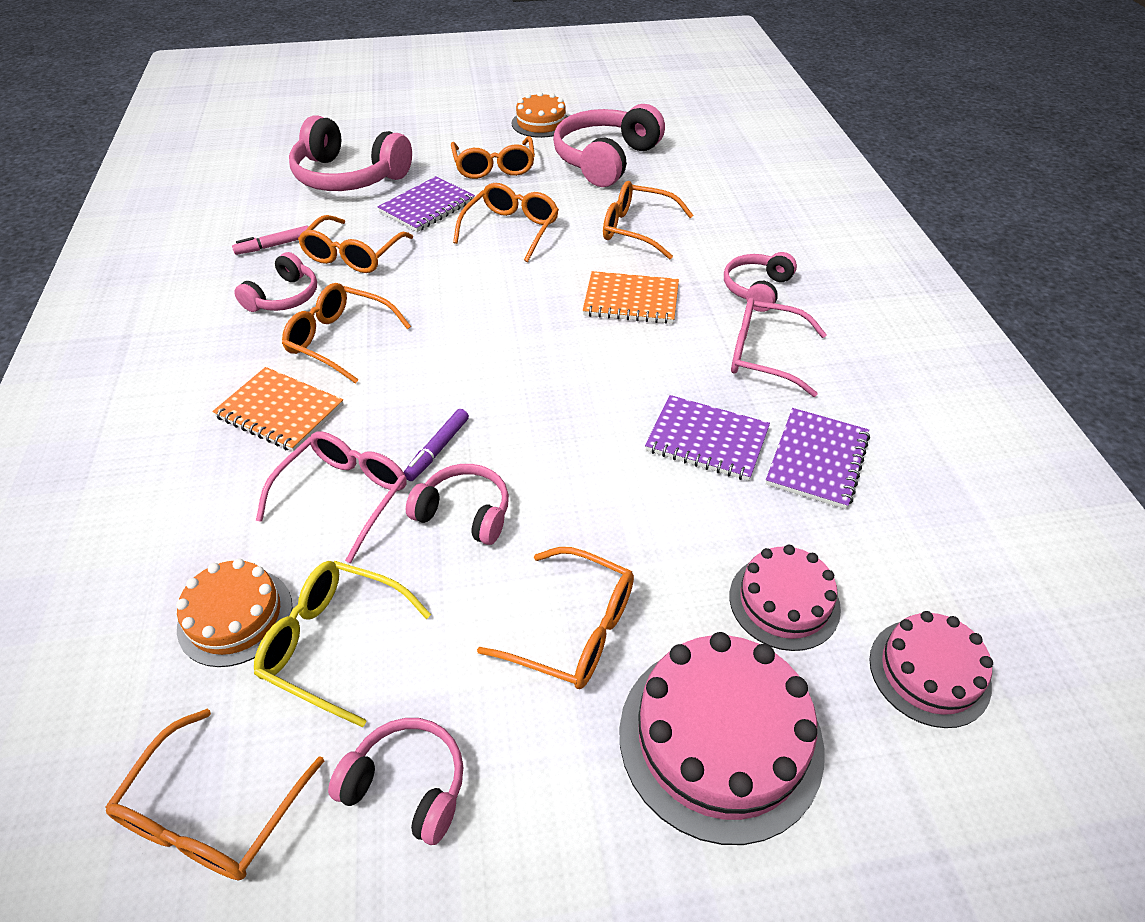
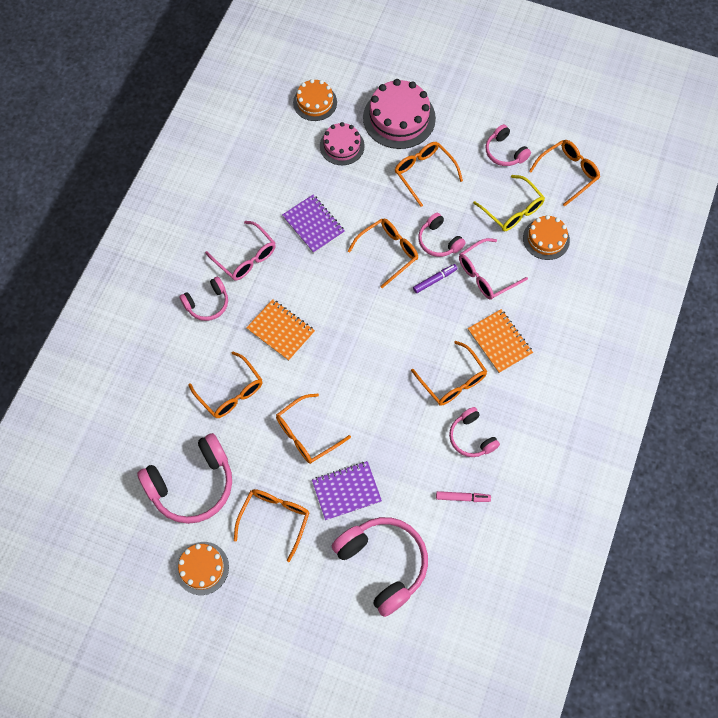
camera: 150 degrees left, 20 degrees up
pink headphones [234,252,317,312] -> pink headphones turned 90 degrees counterclockwise [449,407,500,457]
orange glasses [298,215,413,273] -> orange glasses moved to [348,218,418,288]
purple notebook [766,408,870,509] -> none
pink cake [869,611,993,728] -> orange cake [293,79,337,121]

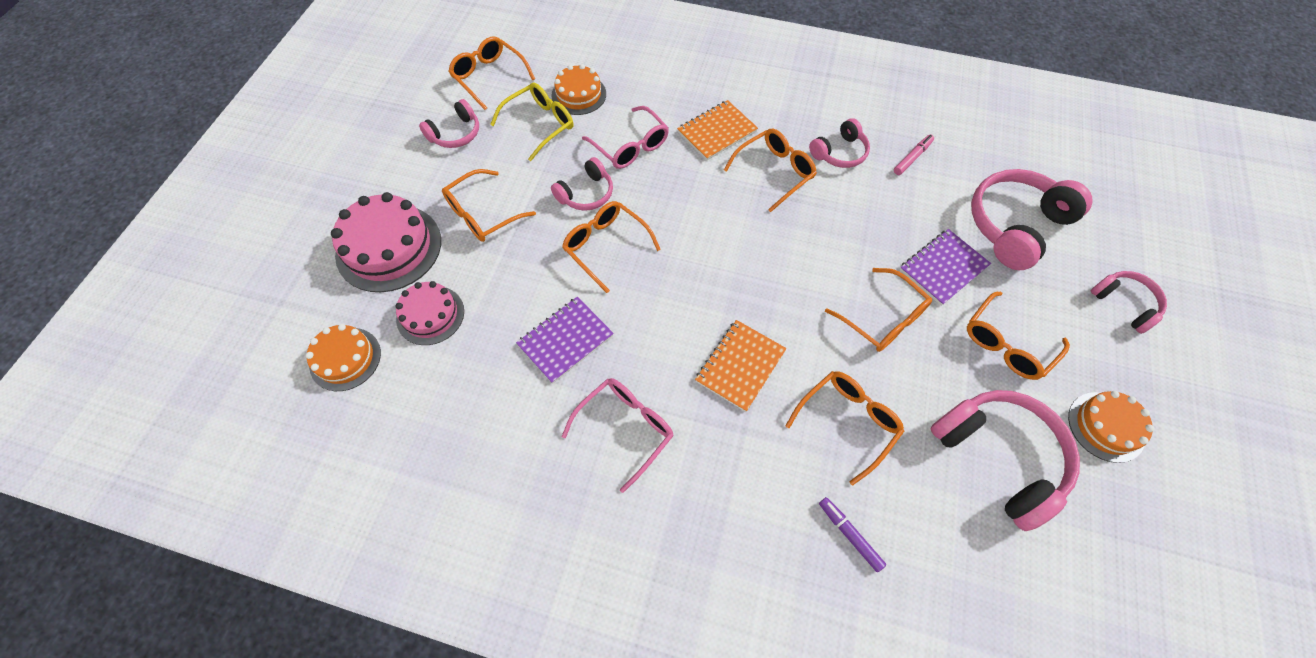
camera: 95 degrees left, 5 degrees down
pink headphones [179,277,228,321] -> pink headphones moved to [1091,271,1167,334]
orange glasses [234,489,309,562] -> orange glasses turned 60 degrees counterclockwise [967,291,1070,380]
purple notebook [312,461,382,520] -> purple notebook turned 75 degrees clockwise [900,229,991,306]
purple marker [413,264,458,293] -> purple marker moved to [819,497,886,572]
pink marker [436,491,491,502] -> pink marker turned 45 degrees clockwise [894,135,934,175]

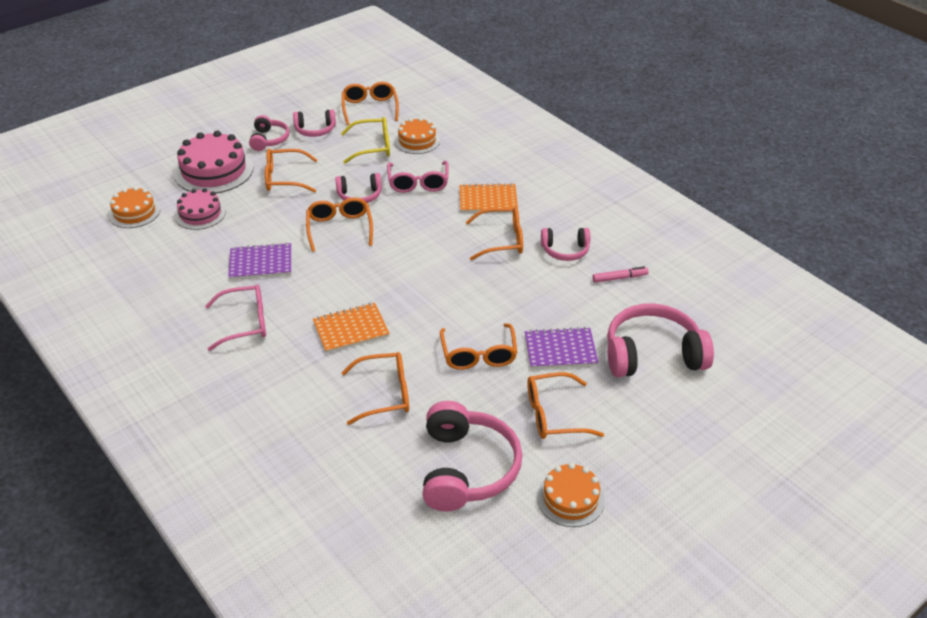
camera: 35 degrees right, 20 degrees down
purple marker [819,497,886,572] -> none
pink headphones [1091,271,1167,334] -> pink headphones moved to [249,115,289,151]

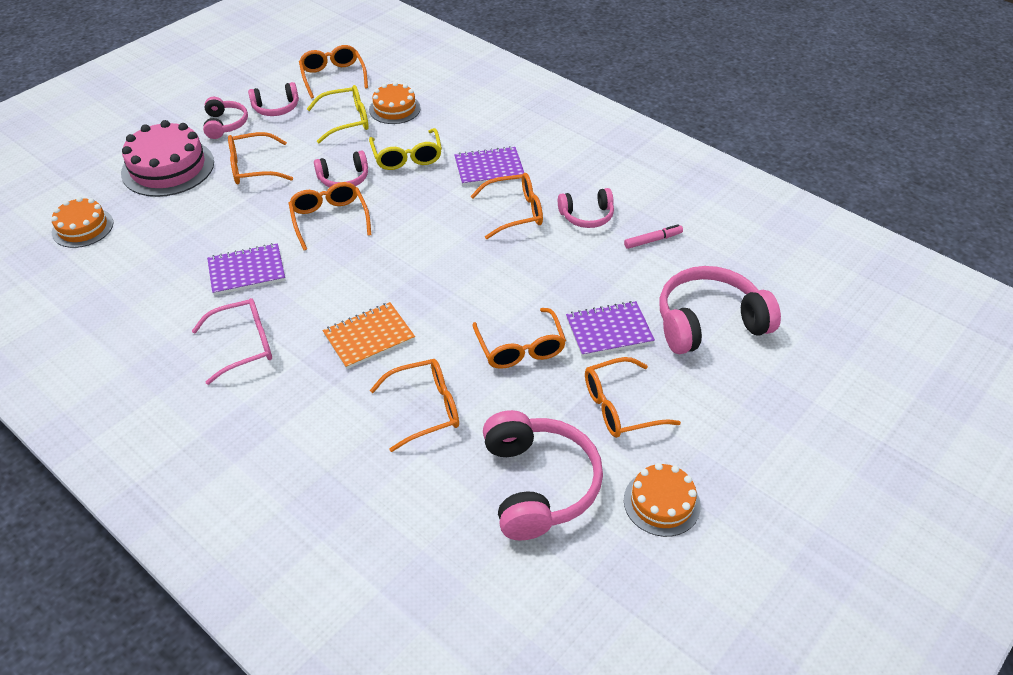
camera: 10 degrees left, 5 degrees up
pink cake [175,188,226,230] -> none
pink glasses [387,161,449,193] -> yellow glasses [369,128,442,170]
orange notebook [460,183,518,213] -> purple notebook [454,146,524,186]

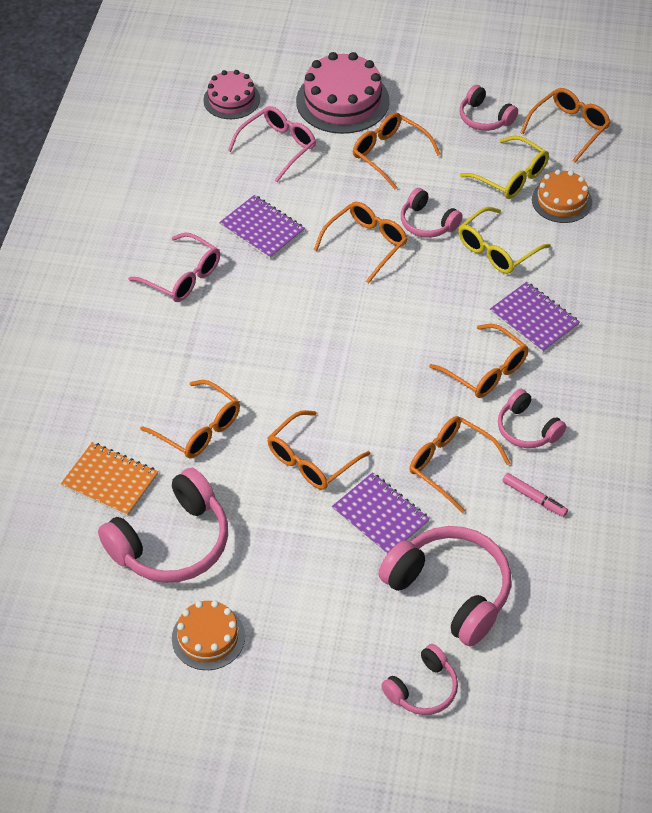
camera: 60 degrees right, 5 degrees up
orange cake [51,197,113,248] -> pink cake [203,70,260,119]
pink headphones [203,97,248,139] -> pink headphones moved to [381,644,458,715]
orange notebook [323,302,415,369] -> orange notebook moved to [61,442,158,516]
orange glasses [585,357,681,438] -> orange glasses moved to [409,416,510,513]
none -> pink glasses [228,106,316,182]

